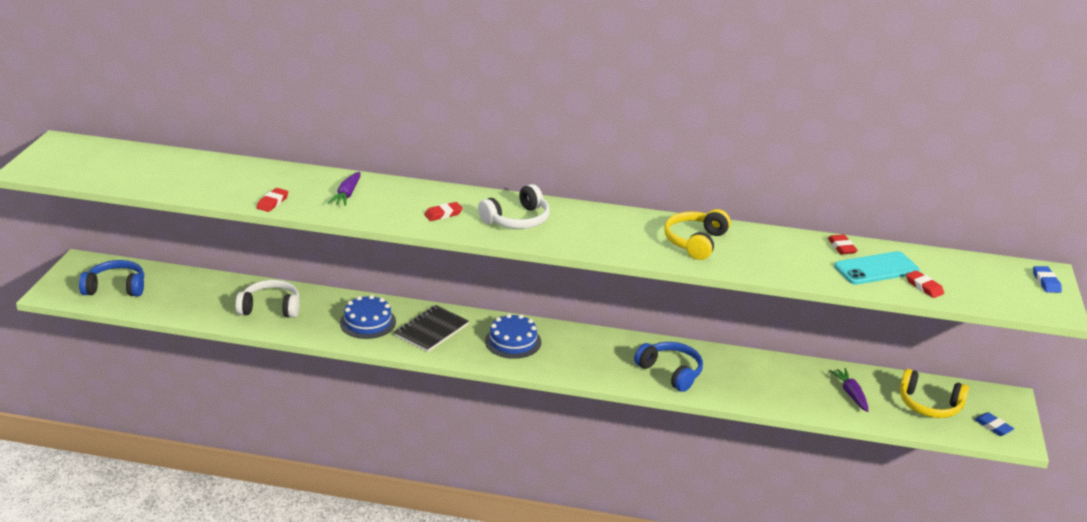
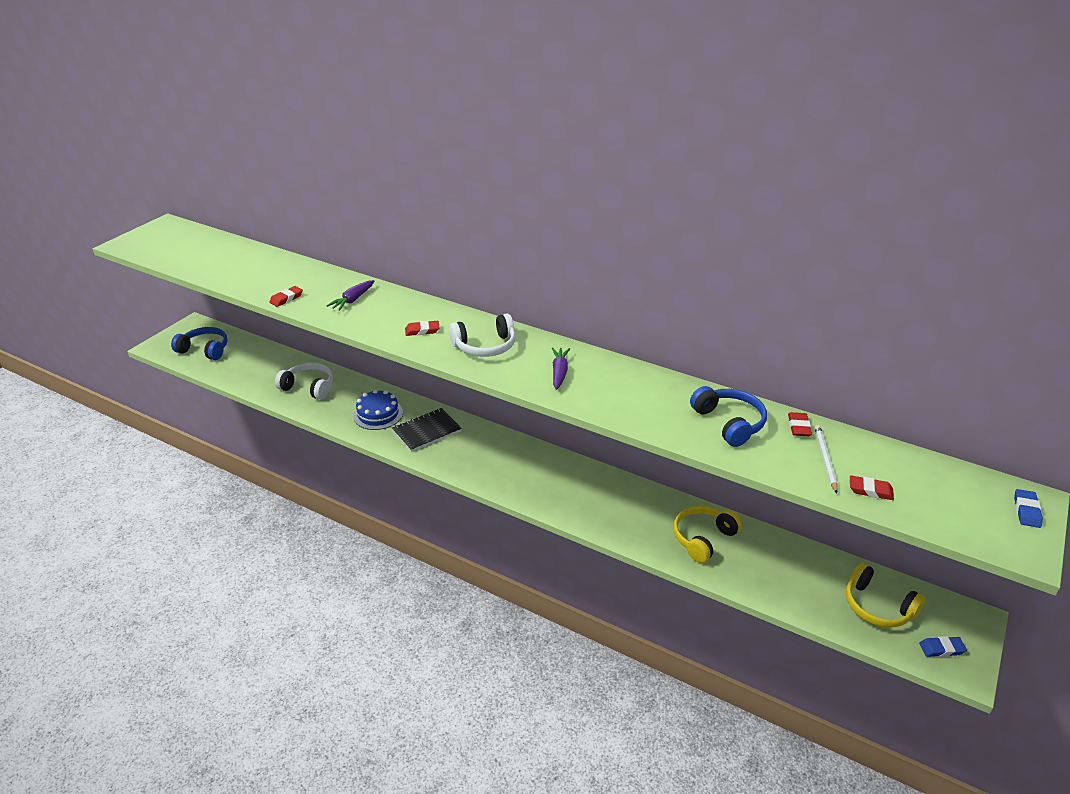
camera: 20 degrees right, 5 degrees up
blue cake [485,314,541,359] -> none
blue headphones [634,342,703,392] -> blue headphones moved to [690,386,767,447]
yellow headphones [664,209,731,260] -> yellow headphones moved to [673,506,742,563]
purple carrot [829,368,869,412] -> purple carrot moved to [552,347,570,390]
turquoise phone [834,251,920,285] -> white pencil [815,425,838,493]
red eraser [906,270,944,298] -> red eraser turned 60 degrees counterclockwise [850,475,894,500]
blue eraser [974,412,1014,436] -> blue eraser turned 75 degrees counterclockwise [919,636,967,657]

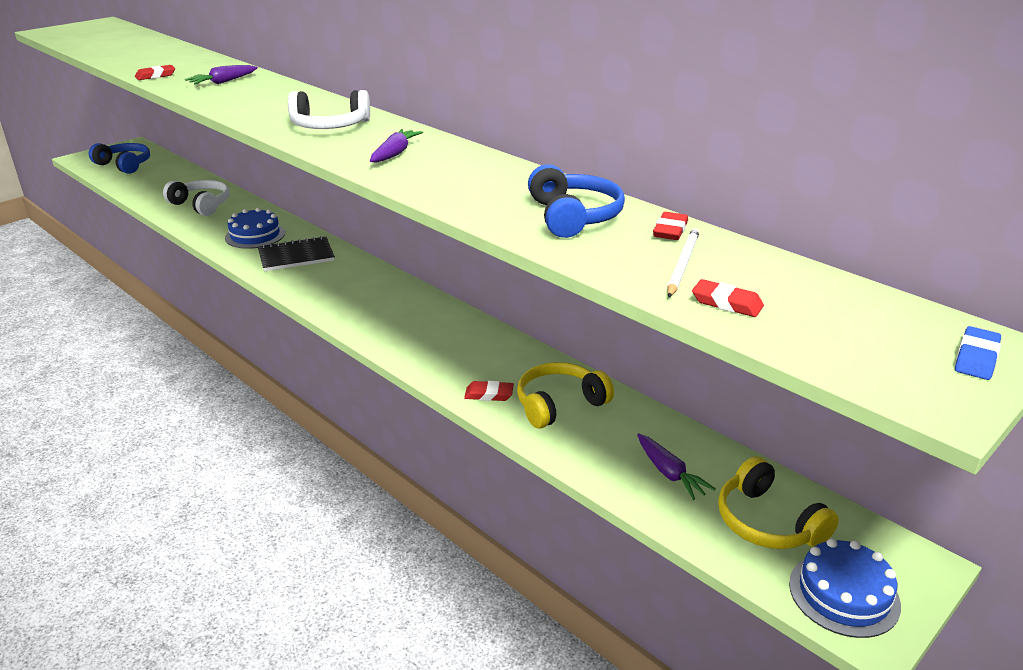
camera: 15 degrees right, 5 degrees down
red eraser [405,321,440,336] -> red eraser moved to [464,381,514,401]
blue eraser [919,636,967,657] -> blue cake [789,539,901,638]
none -> purple carrot [637,433,716,500]

